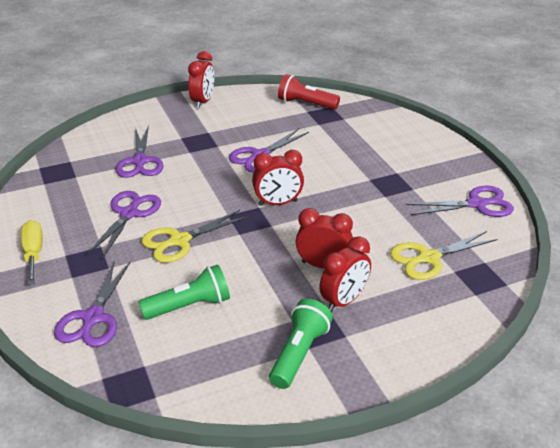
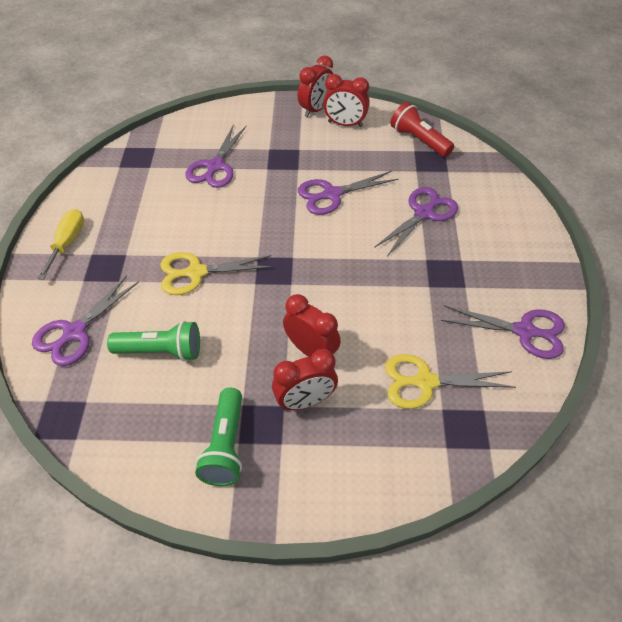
camera: 25 degrees right, 15 degrees up
purple scissors [87,191,161,259] -> purple scissors moved to [374,187,458,256]
red clock [252,150,304,206] -> red clock moved to [323,74,370,127]
green flashlight [269,299,333,389] -> green flashlight turned 135 degrees clockwise [195,388,242,486]

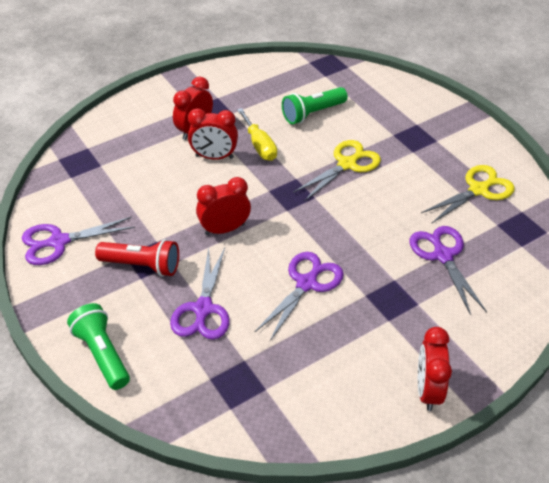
camera: 145 degrees right, 5 degrees down
purple scissors [32,275,139,366] -> none
yellow screwdriver [38,209,84,280] -> yellow screwdriver moved to [237,108,277,161]
green flashlight [195,388,242,486] -> green flashlight moved to [67,303,130,390]
red clock [323,74,370,127] -> red clock moved to [196,177,251,235]
yellow scissors [385,354,516,409] -> yellow scissors moved to [421,165,514,224]
red flashlight [391,102,454,157] -> red flashlight moved to [95,239,179,277]

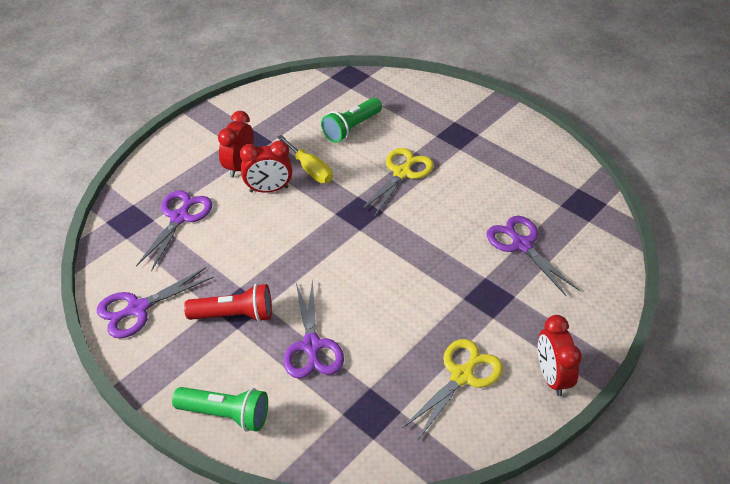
camera: 15 degrees left, 0 degrees up
green flashlight [67,303,130,390] -> green flashlight turned 150 degrees clockwise [172,387,268,432]
red clock [196,177,251,235] -> none
purple scissors [255,252,344,341] -> purple scissors moved to [136,190,212,272]
yellow scissors [421,165,514,224] -> yellow scissors moved to [402,339,503,440]

